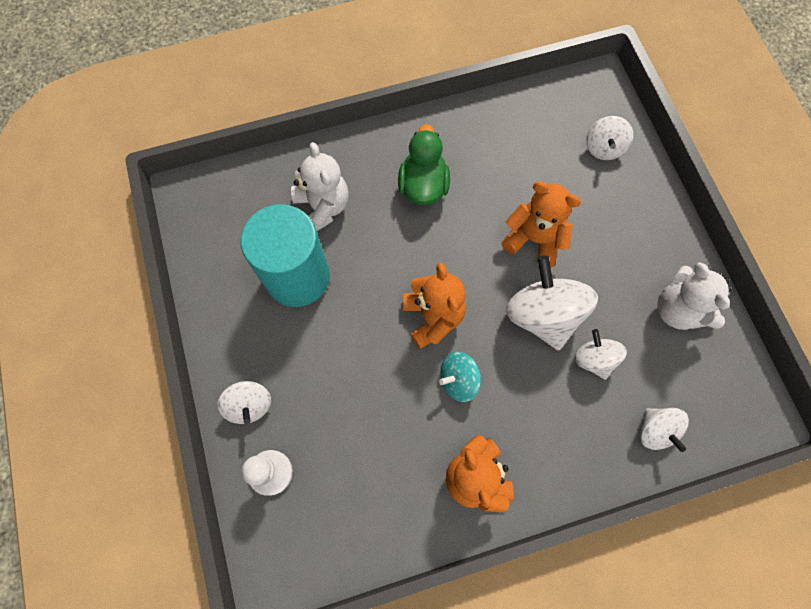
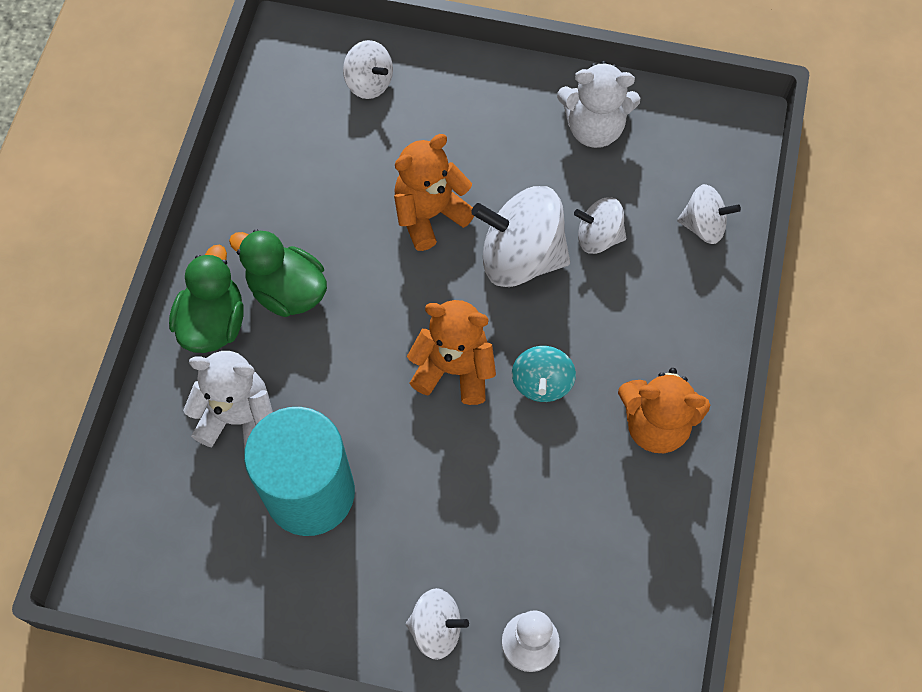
camera: 60 degrees left, 5 degrees down
none -> green duck [169,245,243,353]

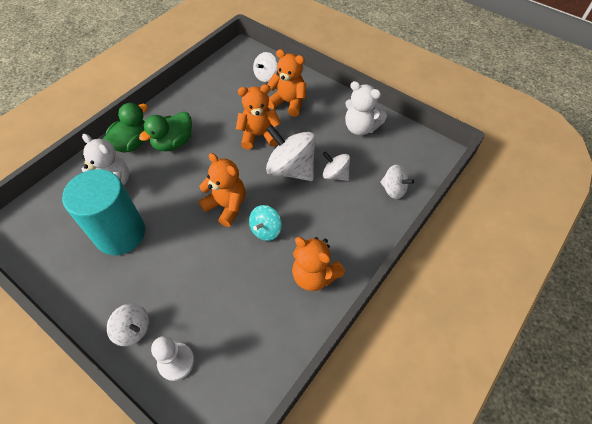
camera: 25 degrees right, 10 degrees down
green duck [229,229,327,317] -> green duck turned 105 degrees counterclockwise [139,111,192,151]
white spinning top [343,40,393,99] -> white spinning top turned 60 degrees clockwise [253,52,278,82]
none -> orange teddy bear [267,49,306,117]

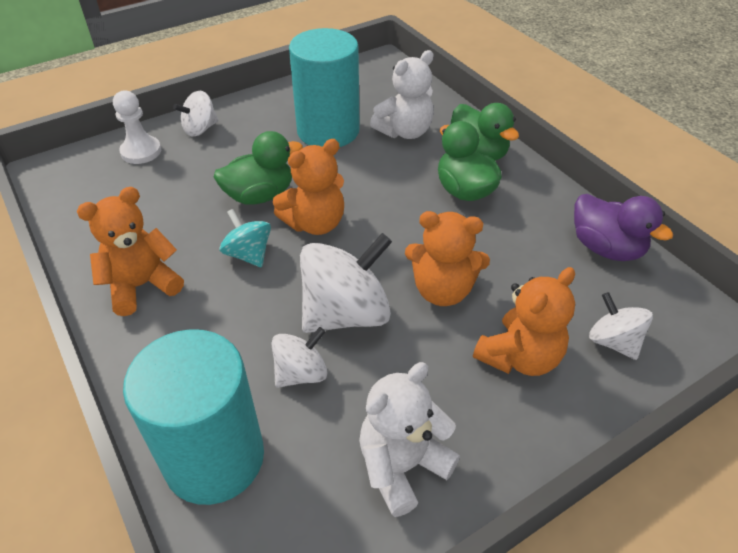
camera: 110 degrees right, 10 degrees down
orange teddy bear [236,84,281,150] -> orange teddy bear turned 90 degrees clockwise [405,211,490,306]
white spinning top [380,164,414,199] -> turquoise cylinder [123,329,264,505]
none -> green duck [214,131,303,205]
none -> purple duck [574,194,673,261]

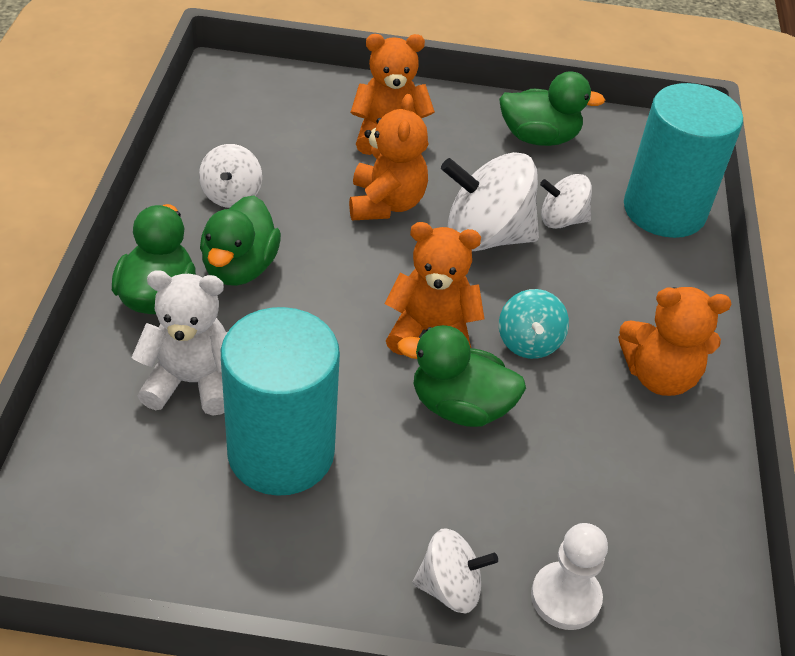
camera: 145 degrees left, 0 degrees up
white teddy bear [359,362,460,517] -> green duck [499,71,605,146]
orange teddy bear [405,211,490,306] -> orange teddy bear turned 45 degrees clockwise [349,94,428,220]
purple duck [574,194,673,261] -> none
white spinning top [589,292,653,360] -> white spinning top moved to [199,144,262,208]

